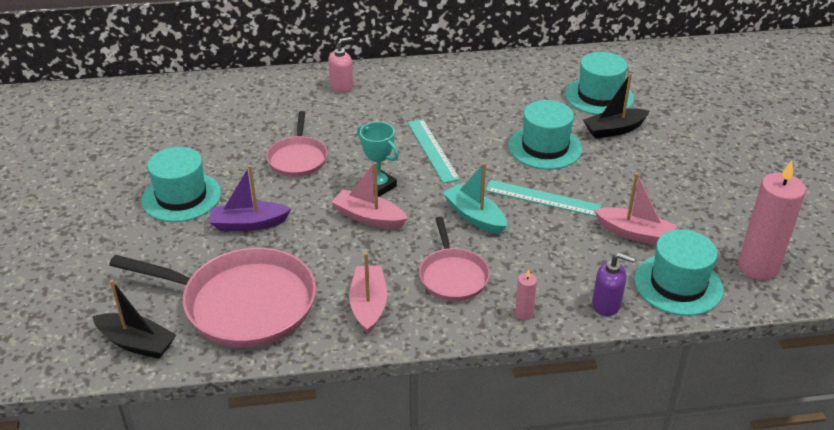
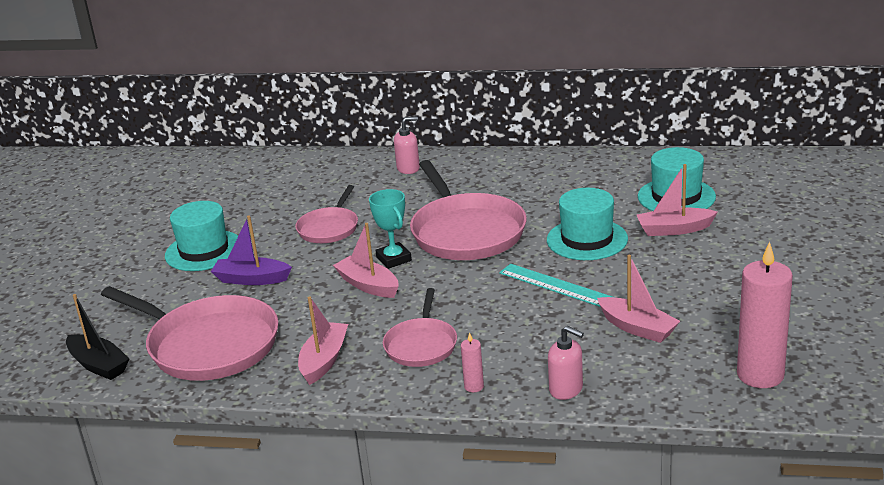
camera: 20 degrees right, 10 degrees down
turquoise ruler [407,119,460,183] -> pink pan [410,160,527,260]
turquoise boat [443,163,507,234] -> none
black boat [583,73,650,139] -> pink boat [637,164,718,236]
purple soap dispenser [592,253,635,316] -> pink soap dispenser [548,326,584,400]
turquoise hat [634,229,723,316] -> none

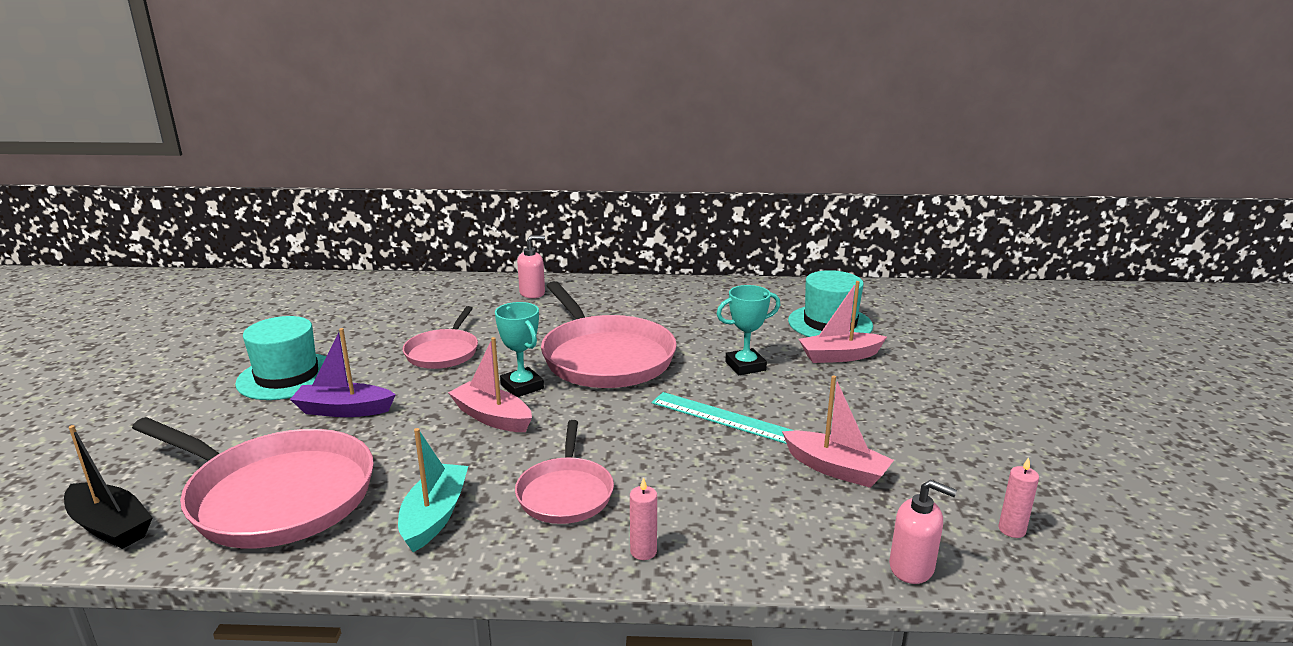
camera: 10 degrees left, 5 degrees down
pink boat [298,296,348,385] -> turquoise boat [398,428,468,552]
turquoise hat [547,188,628,260] -> turquoise trophy [717,285,780,375]
pink soap dispenser [548,326,584,400] -> pink soap dispenser moved to [889,480,957,584]
pink candle [737,242,793,388] -> pink candle [998,457,1039,538], size x0.44

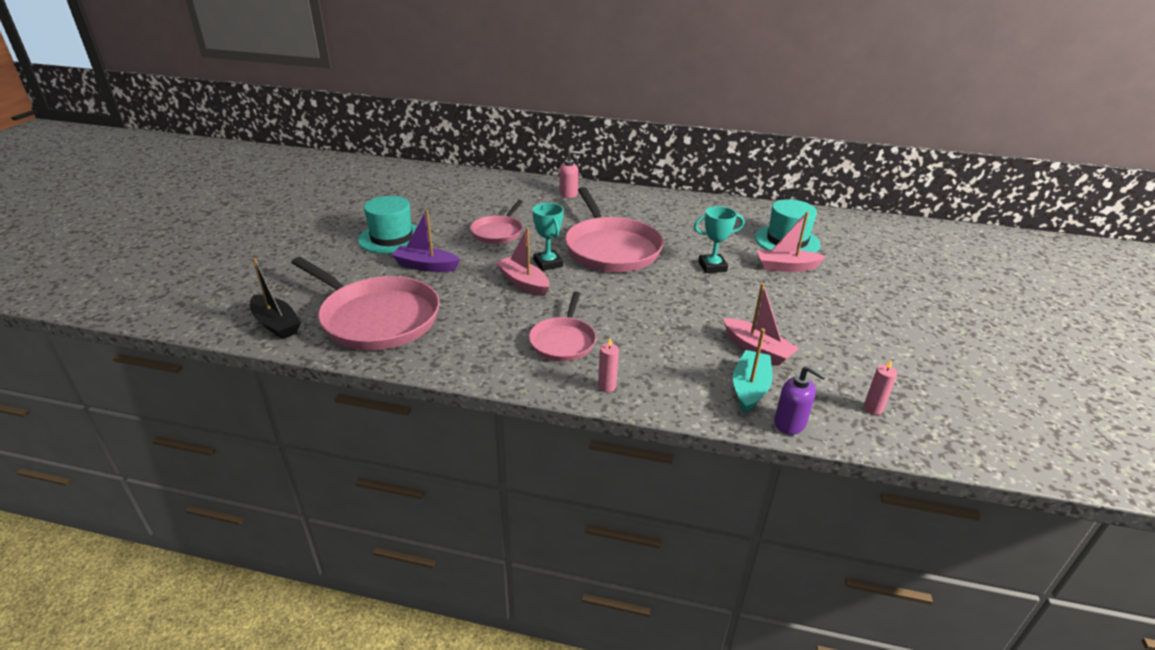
camera: 10 degrees right, 10 degrees up
turquoise boat [398,428,468,552] -> turquoise boat moved to [733,329,773,414]
turquoise ruler [651,392,794,444] -> none
pink soap dispenser [889,480,957,584] -> purple soap dispenser [774,366,826,434]

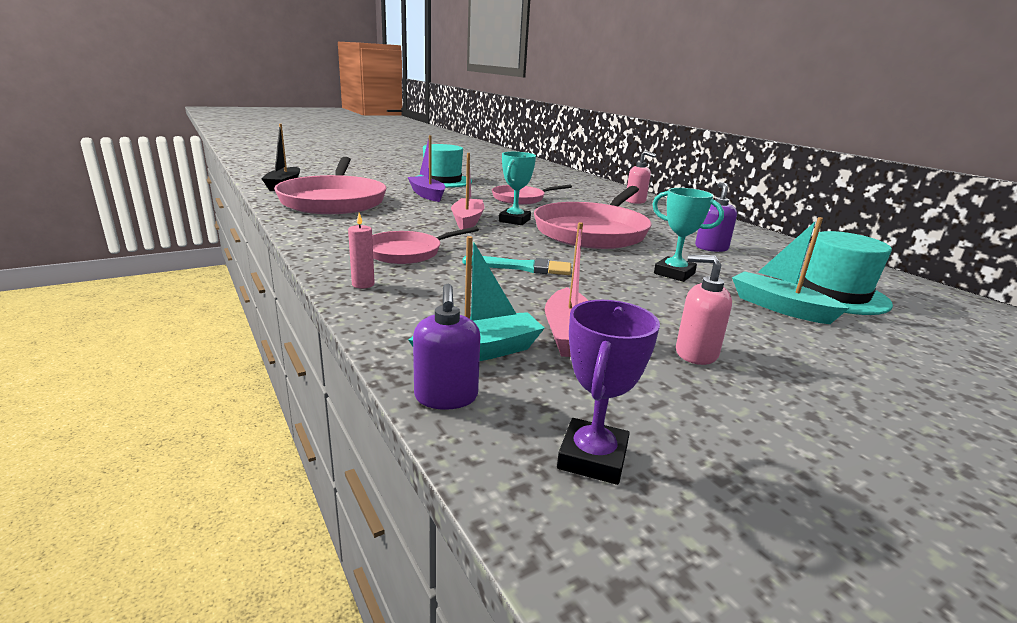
camera: 45 degrees right, 10 degrees down
pink boat [757,212,826,272] -> turquoise boat [732,217,849,324]
pink candle [864,360,897,415] -> purple trophy [557,300,660,485]
none -> turquoise brush [463,255,571,275]
none -> pink soap dispenser [676,255,732,365]
none -> purple soap dispenser [695,182,737,252]

